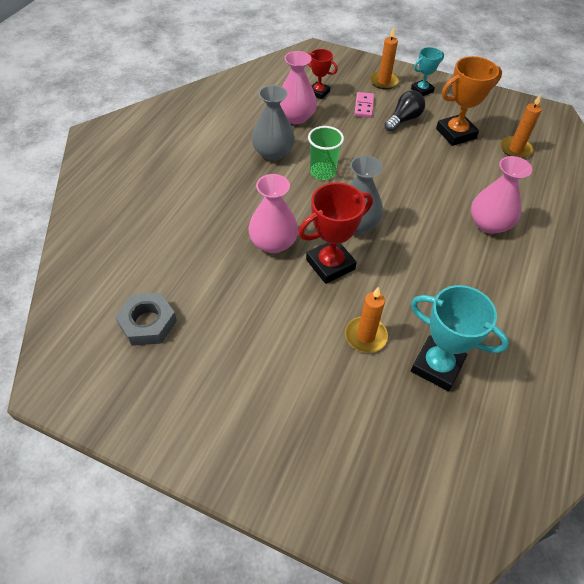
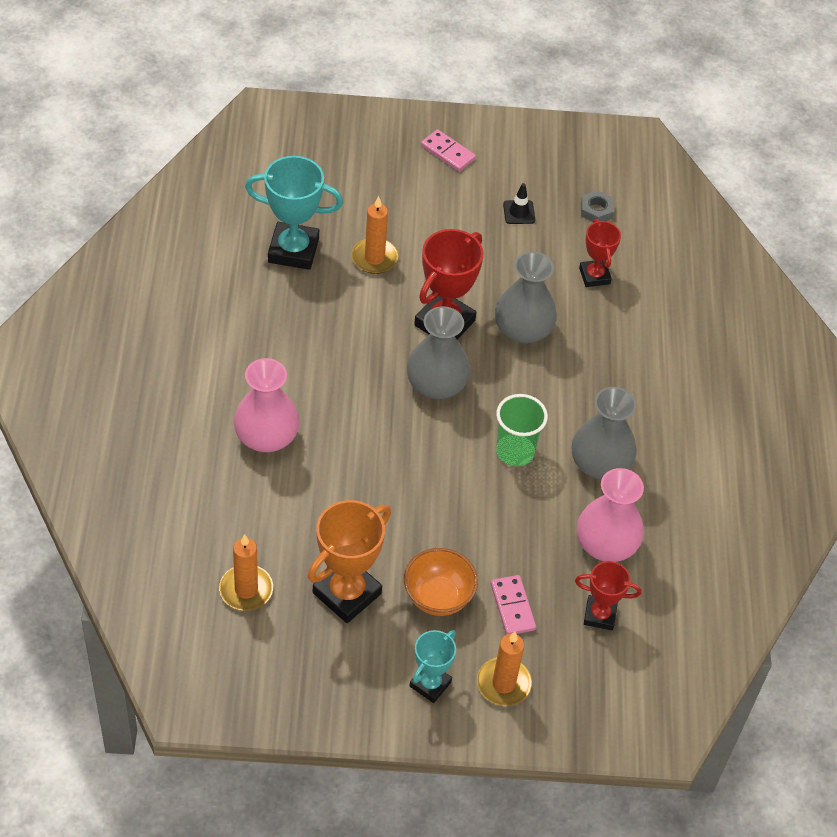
camera: 155 degrees right, 0 degrees up
grey nut [115,293,177,346] -> grey nut [581,190,614,222], size x0.60
pink vase [248,174,298,253] -> grey vase [495,252,557,344]
black light bulb [384,90,425,132] -> orange bowl [404,548,478,616]
none -> pink domino [421,129,476,171]
none -> black traffic cone [503,183,535,224]
none -> red trophy [579,219,621,287]

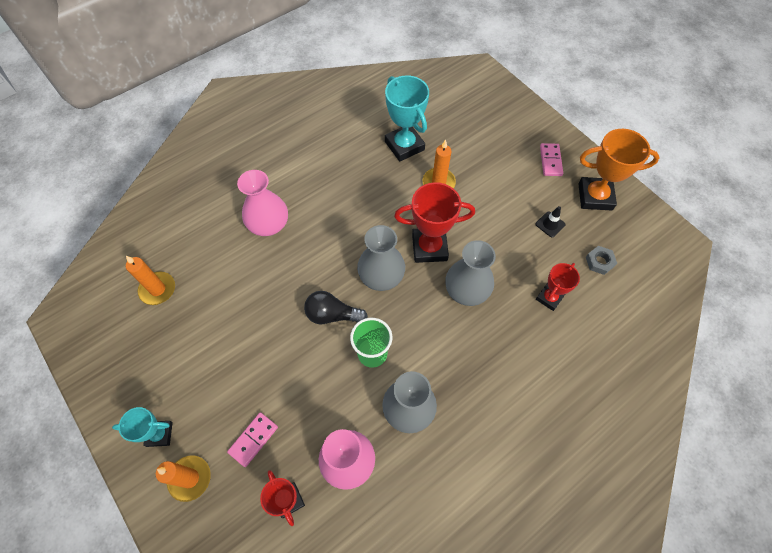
camera: 55 degrees right, 10 degrees up
orange trophy [308,500,391,623] -> orange trophy moved to [578,129,660,211]
orange bowl [404,548,478,616] -> none
none -> black light bulb [304,291,368,324]

